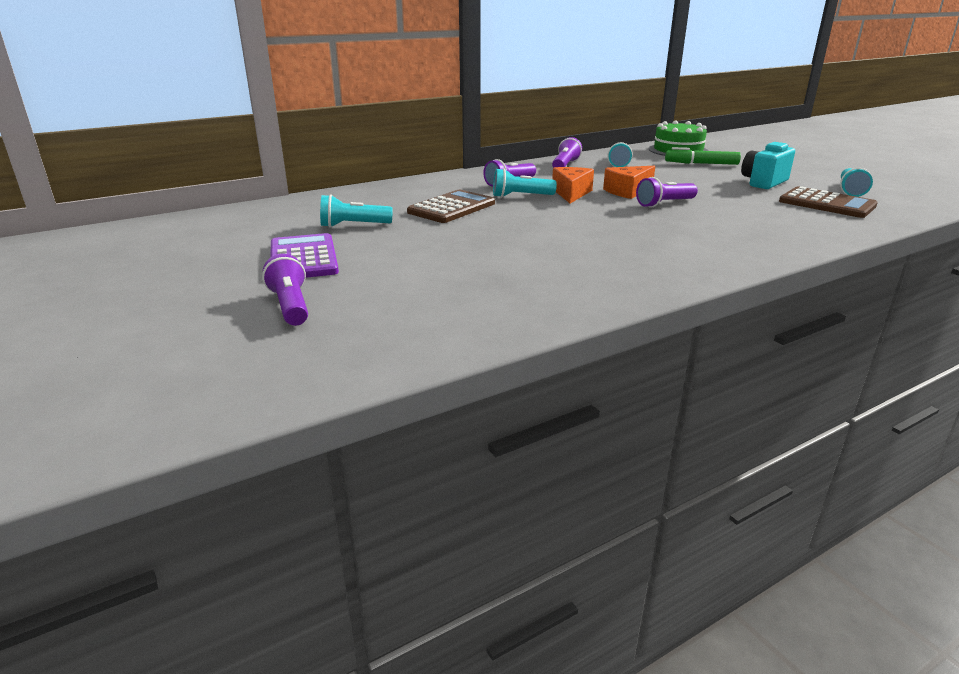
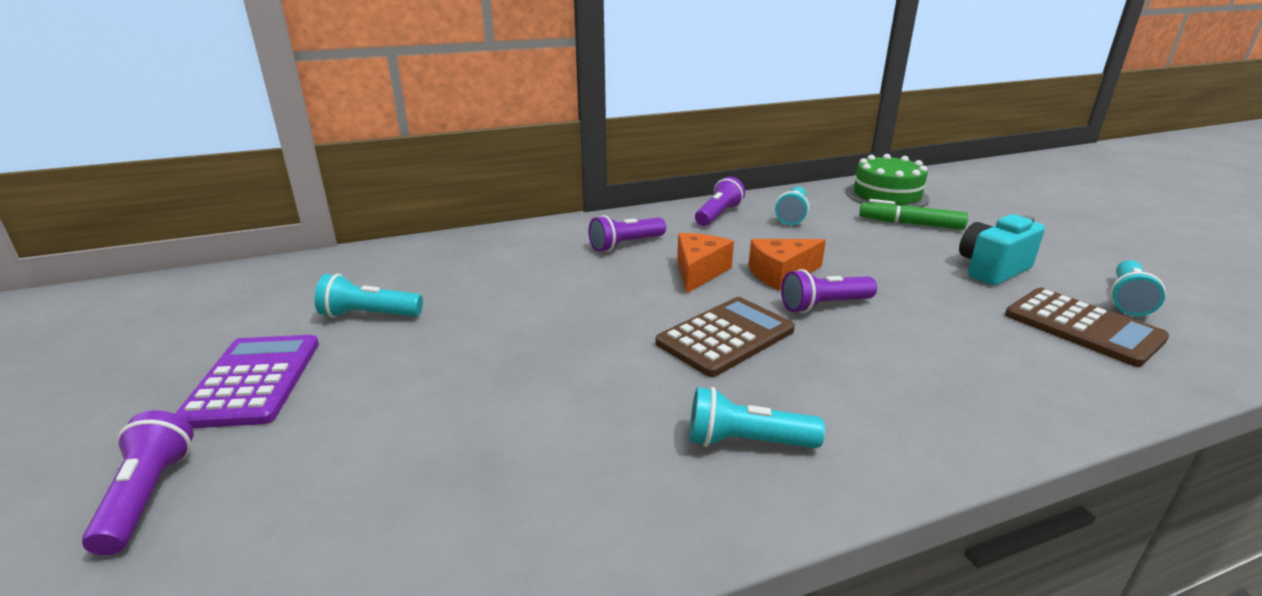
camera: 10 degrees right, 0 degrees up
brown calculator [407,190,495,223] -> brown calculator moved to [656,297,795,377]
turquoise flashlight [493,168,557,198] -> turquoise flashlight moved to [689,387,825,448]

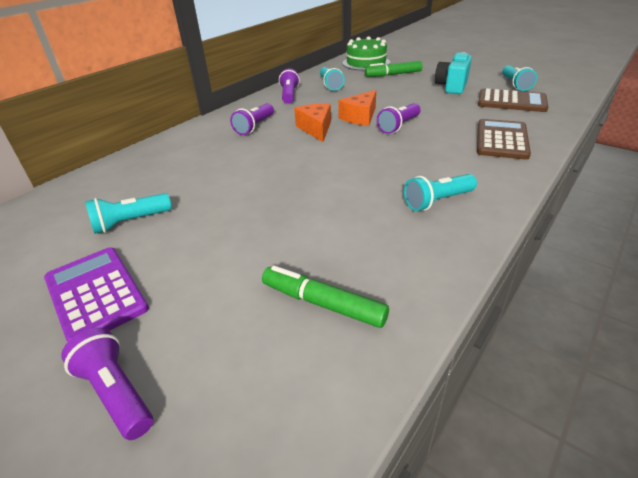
camera: 30 degrees left, 10 degrees up
brown calculator [656,297,795,377] -> brown calculator moved to [477,119,531,160]
none -> green marker [262,266,389,328]

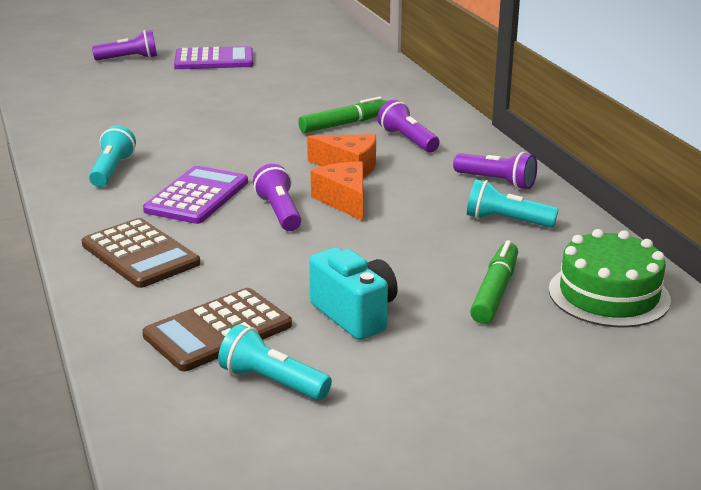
camera: 120 degrees right, 10 degrees down
turquoise flashlight [85,193,172,234] -> none
green marker [262,266,389,328] -> green marker moved to [298,96,388,133]
none -> purple calculator [143,166,248,224]

